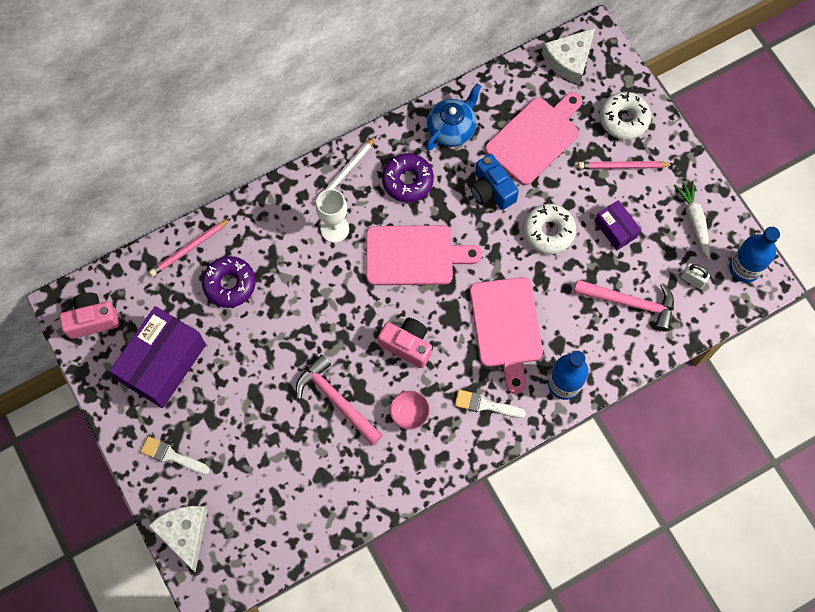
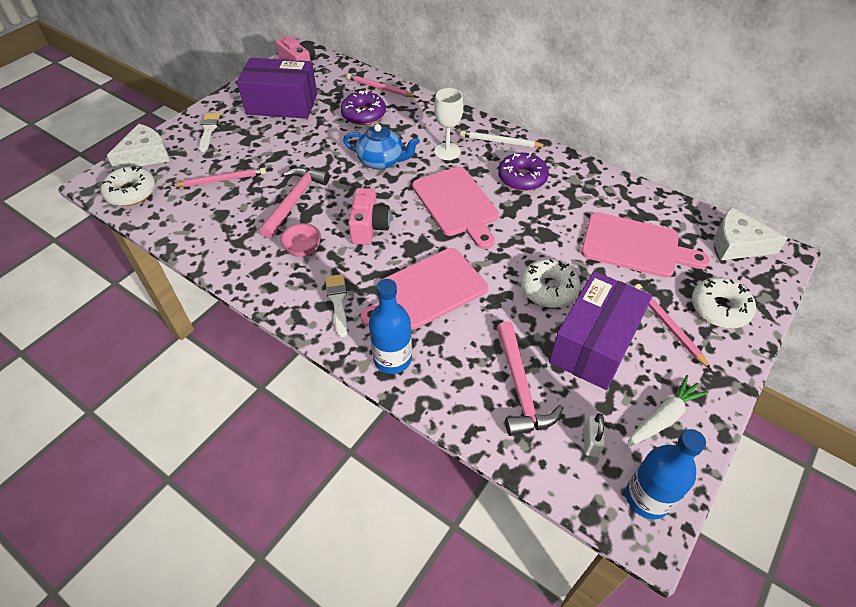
camera: 65 degrees right, 20 degrees down
blue teapot [426,83,482,151] -> blue teapot moved to [343,124,420,170]
blue camera [470,154,519,210] -> none
purple box [594,200,641,250] -> purple box [549,271,652,390], size x1.96
none -> white donut [101,166,155,206]
none -> pink pencil [171,168,266,187]

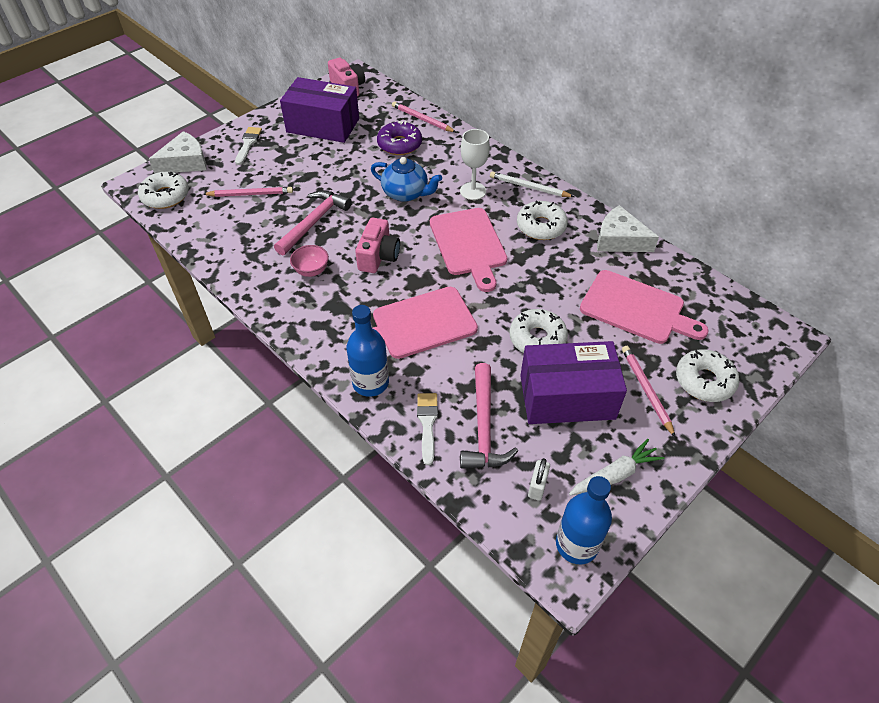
camera: 10 degrees right, 0 degrees up
white brush [325,274,348,337] -> white brush moved to [417,393,438,465]
purple donut [498,152,549,191] -> white donut [517,201,568,240]
purple box [549,271,652,390] -> purple box turned 45 degrees clockwise [520,341,627,424]
white cheese [715,207,788,260] -> white cheese moved to [597,205,659,252]

